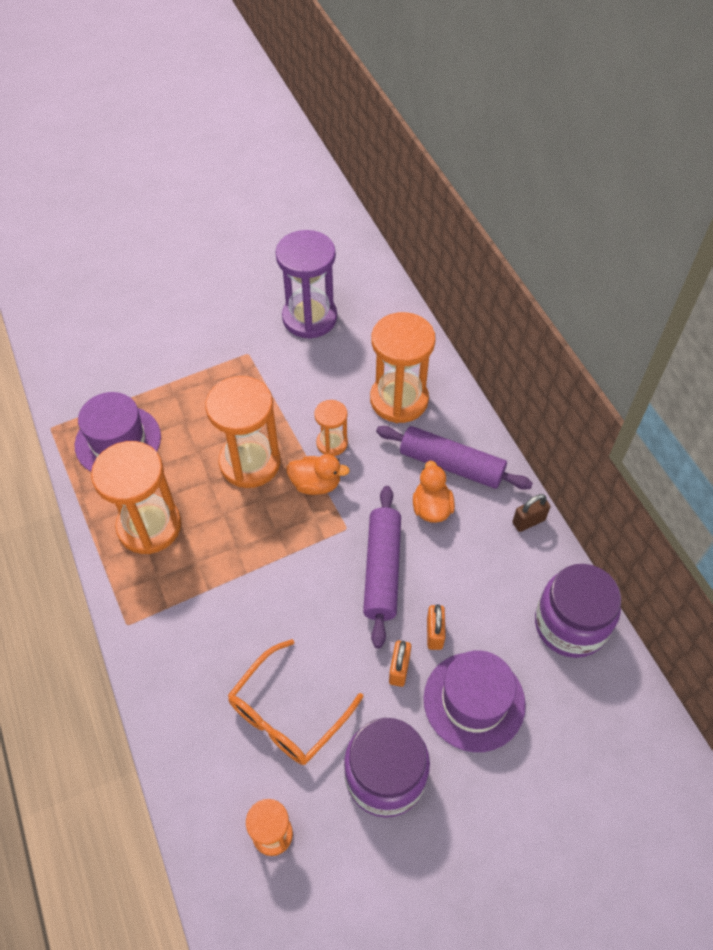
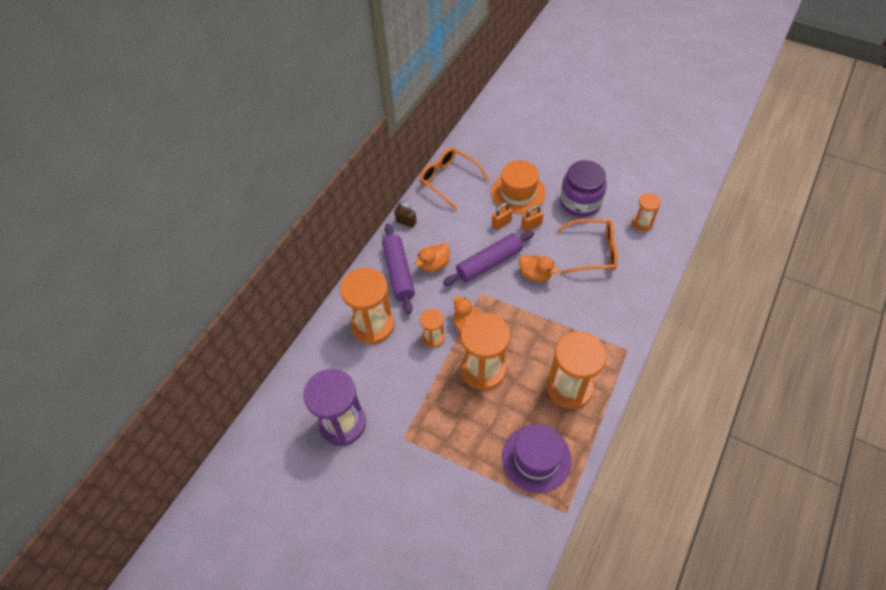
camera: 125 degrees left, 0 degrees up
purple hat [424,650,526,752] -> orange hat [491,160,546,214]
purple jar [535,564,621,658] -> orange glasses [419,148,489,210]
none -> orange duck [519,255,559,282]

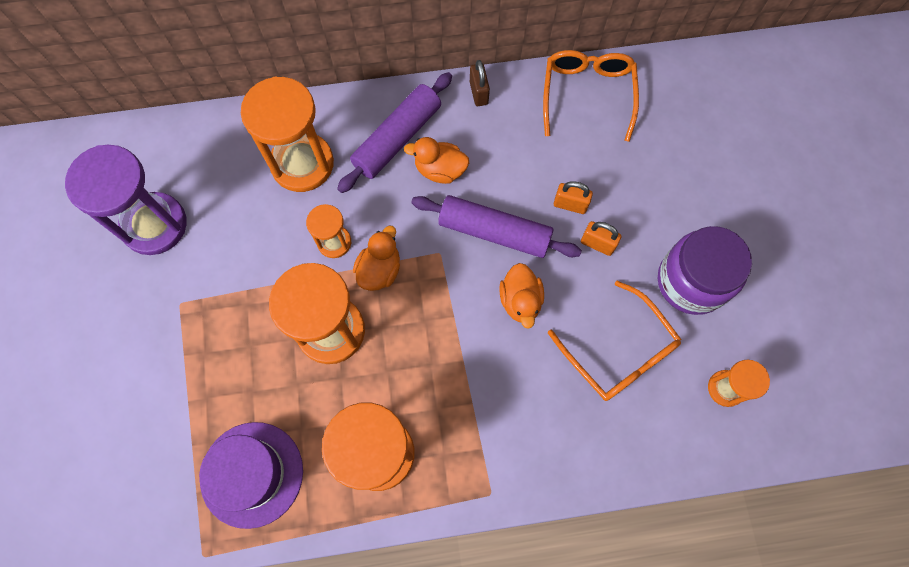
camera: 50 degrees right, 15 degrees up
orange hat [491,160,546,214] -> none

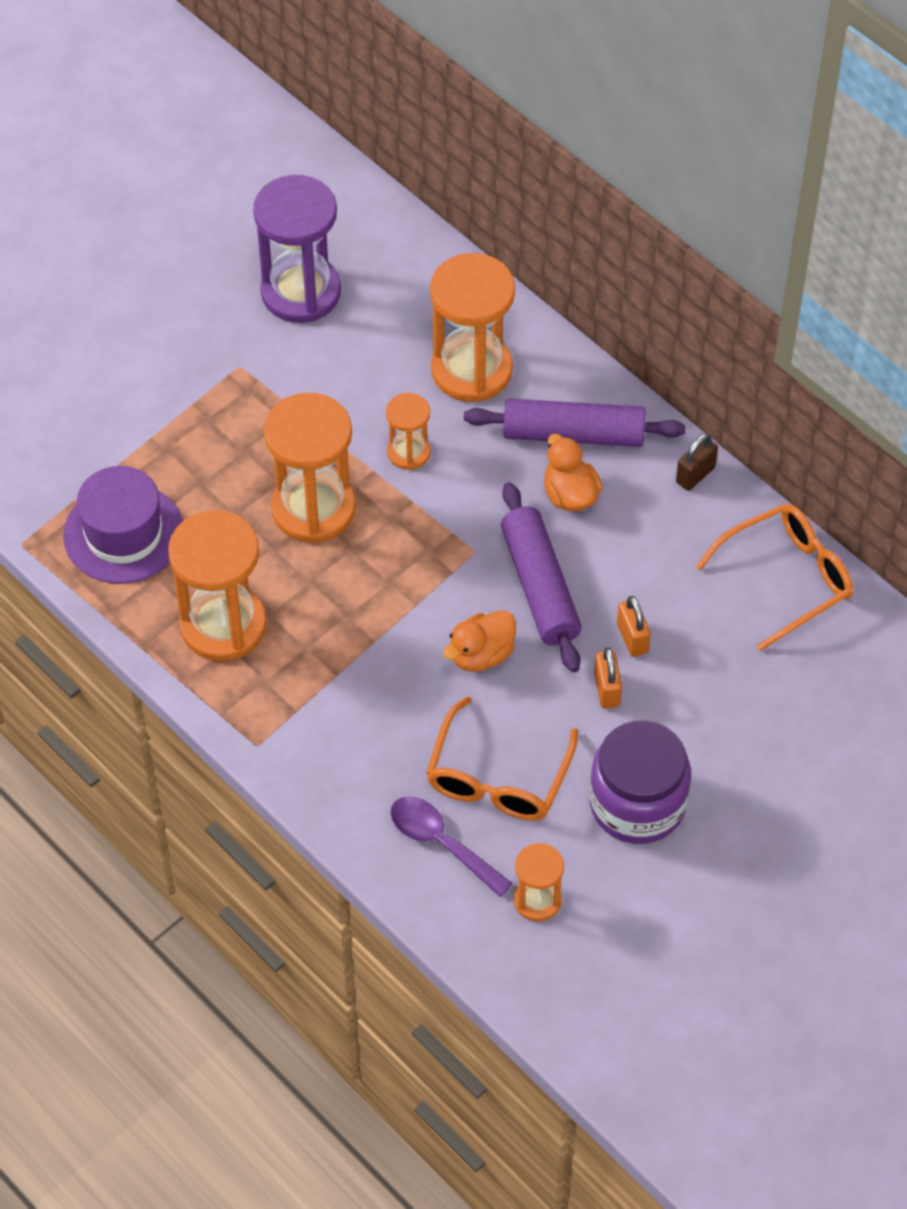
camera: 55 degrees right, 15 degrees down
orange duck [353,226,400,291] -> none
none -> purple spoon [390,796,513,897]

